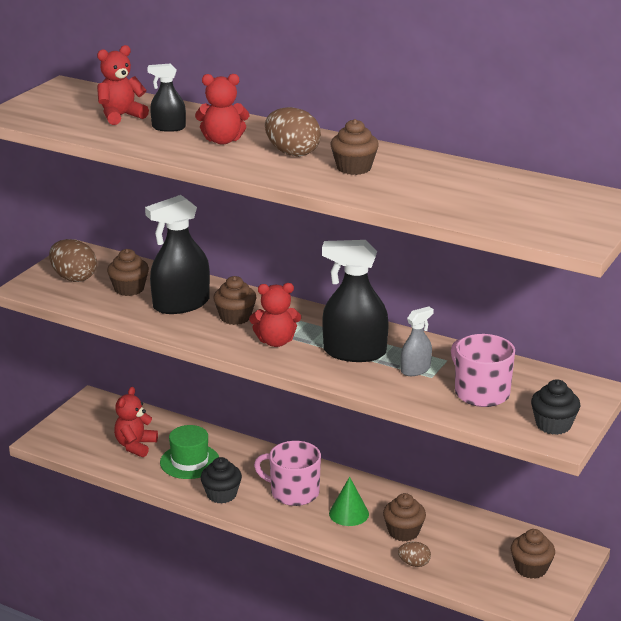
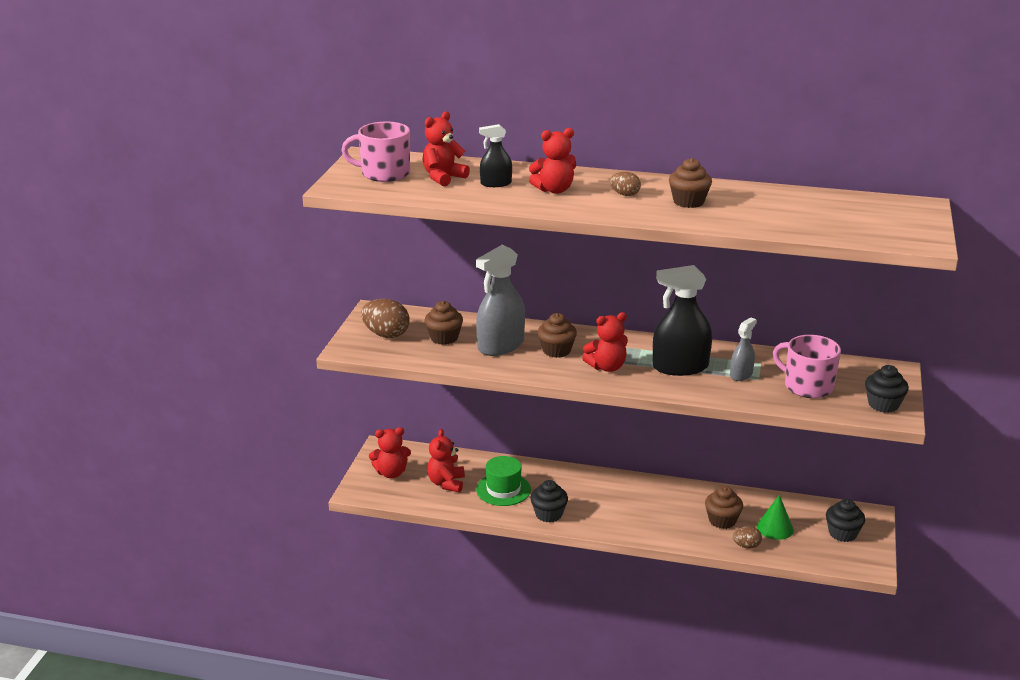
camera: 15 degrees left, 0 degrees up
black spray bottle [145,195,210,314] -> grey spray bottle [476,245,525,356]
pink mug [254,441,321,506] -> pink mug moved to [341,122,410,182]
brown egg [265,107,321,157] -> brown egg [610,172,641,196], size x0.56
green cone [329,477,369,526] -> green cone moved to [757,495,794,540]
brown cupcake [511,529,555,579] -> black cupcake [826,499,865,542]
none -> red teddy bear [369,427,411,478]

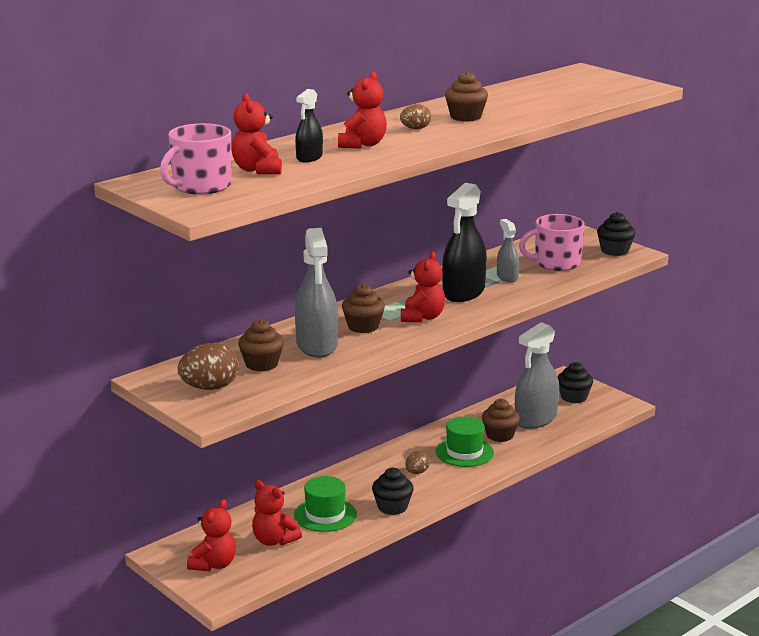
camera: 55 degrees left, 5 degrees down
brown egg [733,526,762,549] -> brown egg moved to [406,451,430,474]
green cone [757,495,794,540] -> grey spray bottle [515,322,559,429]
none -> green hat [436,417,494,467]

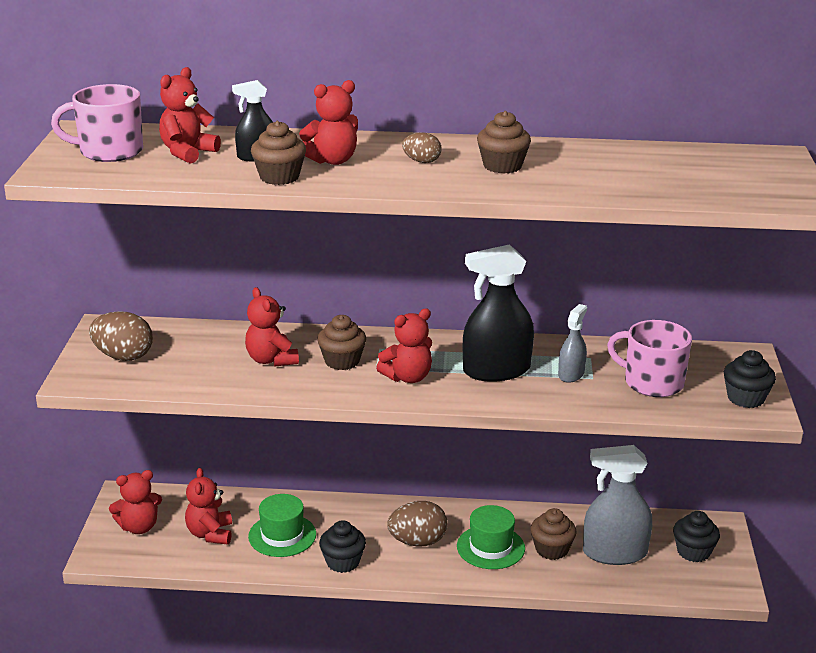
camera: 45 degrees right, 5 degrees up
brown cupcake [238,319,284,372] -> brown cupcake moved to [251,121,306,185]
grey spray bottle [295,228,338,357] -> red teddy bear [245,287,299,367]
brown egg [406,451,430,474] -> brown egg [387,501,448,547], size x1.77

